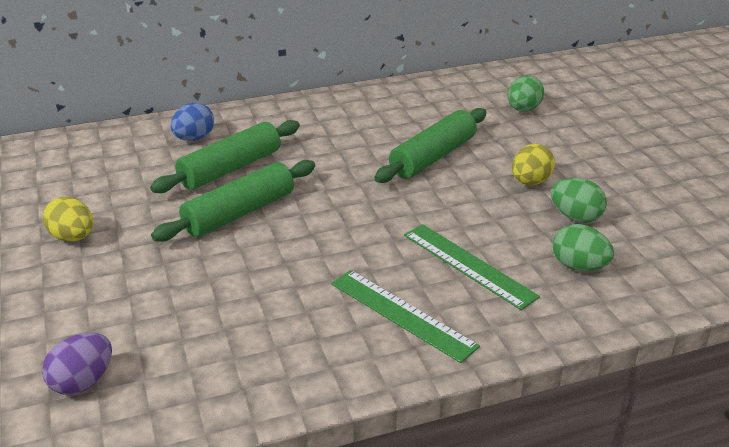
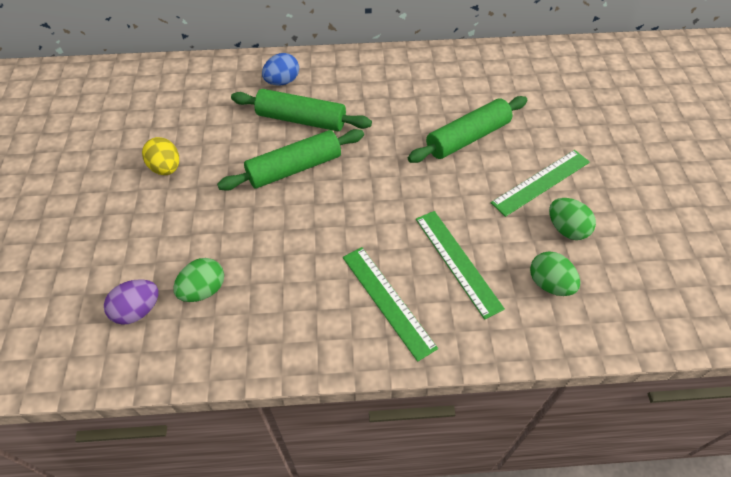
camera: 15 degrees right, 20 degrees up
green rolling pin [150,120,300,193] -> green rolling pin turned 45 degrees clockwise [231,89,372,131]
green egg [508,75,544,112] -> green egg moved to [173,258,224,302]
yellow egg [512,144,555,185] -> green ruler [491,150,590,217]

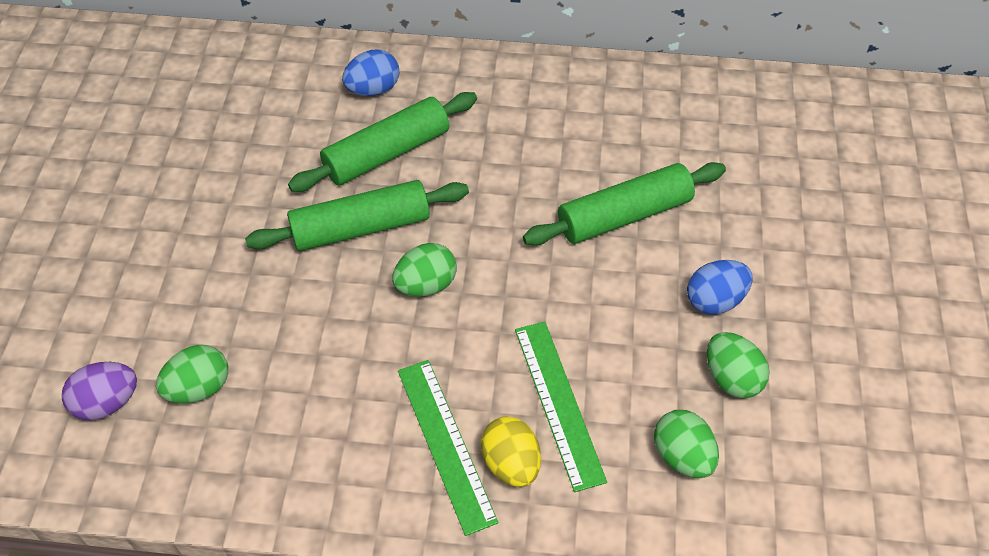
camera: 10 degrees right, 0 degrees up
yellow egg [142,137,179,175] -> yellow egg moved to [481,416,541,487]
green rolling pin [231,89,372,131] -> green rolling pin turned 60 degrees counterclockwise [288,92,477,192]
green ruler [491,150,590,217] -> blue egg [687,260,753,315]
none -> green egg [392,243,457,297]

